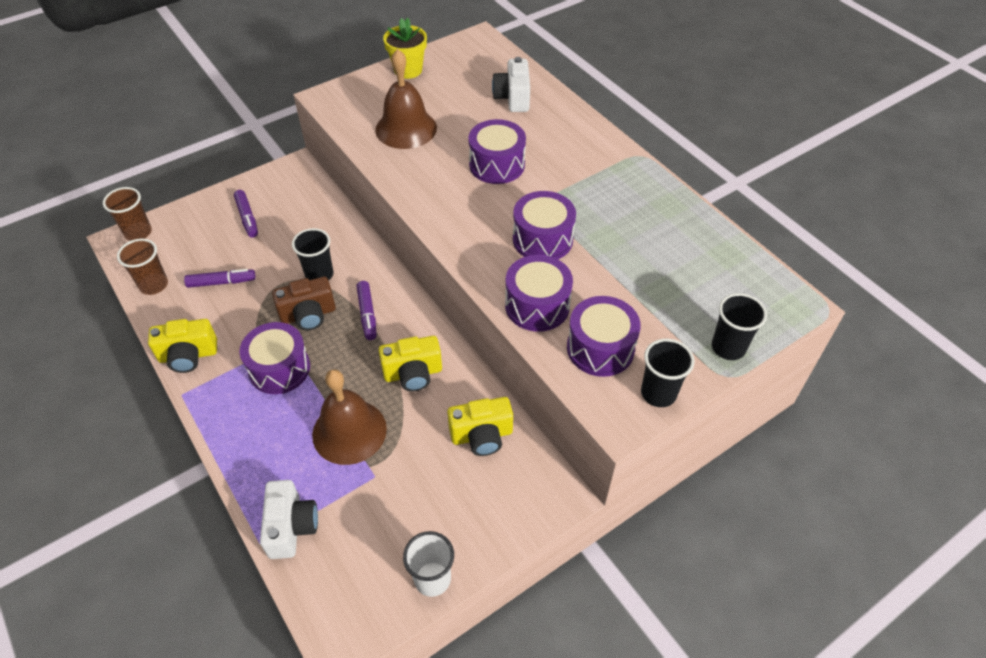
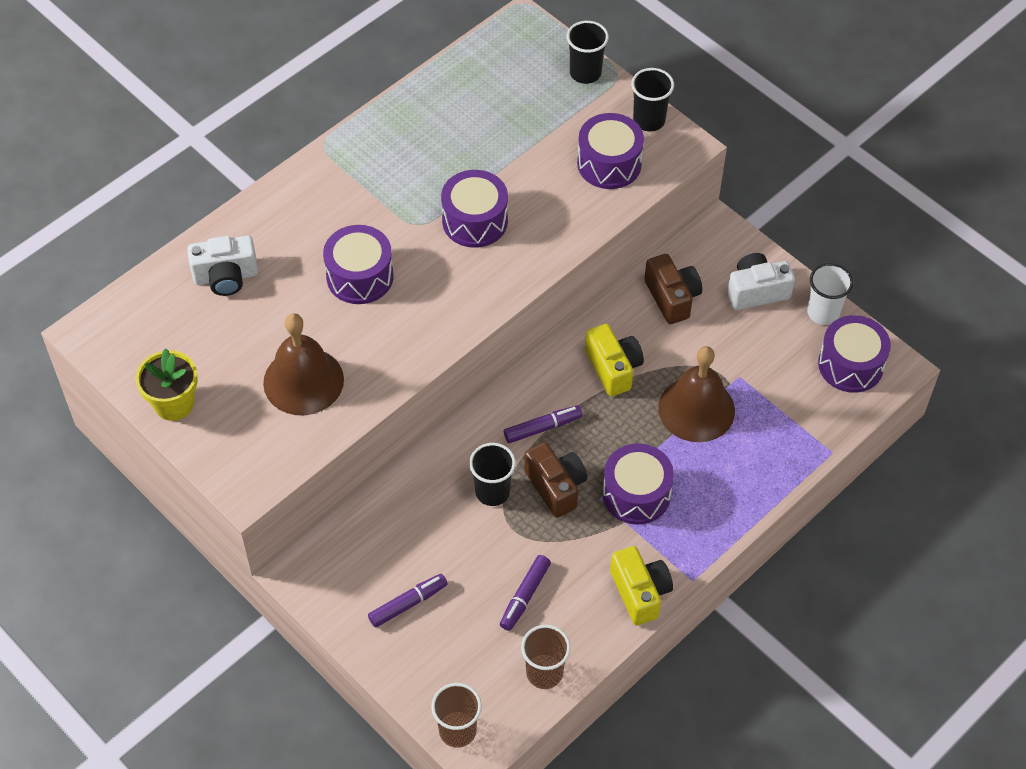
camera: 100 degrees left, 5 degrees up
purple marker [184,269,255,288] -> purple marker turned 135 degrees counterclockwise [500,555,551,631]
white camera [260,480,318,559] -> white camera moved to [727,253,795,310]
yellow camera [447,397,513,456] -> brown camera [644,254,702,324]
purple drum [505,255,573,332] -> purple drum moved to [818,315,891,393]

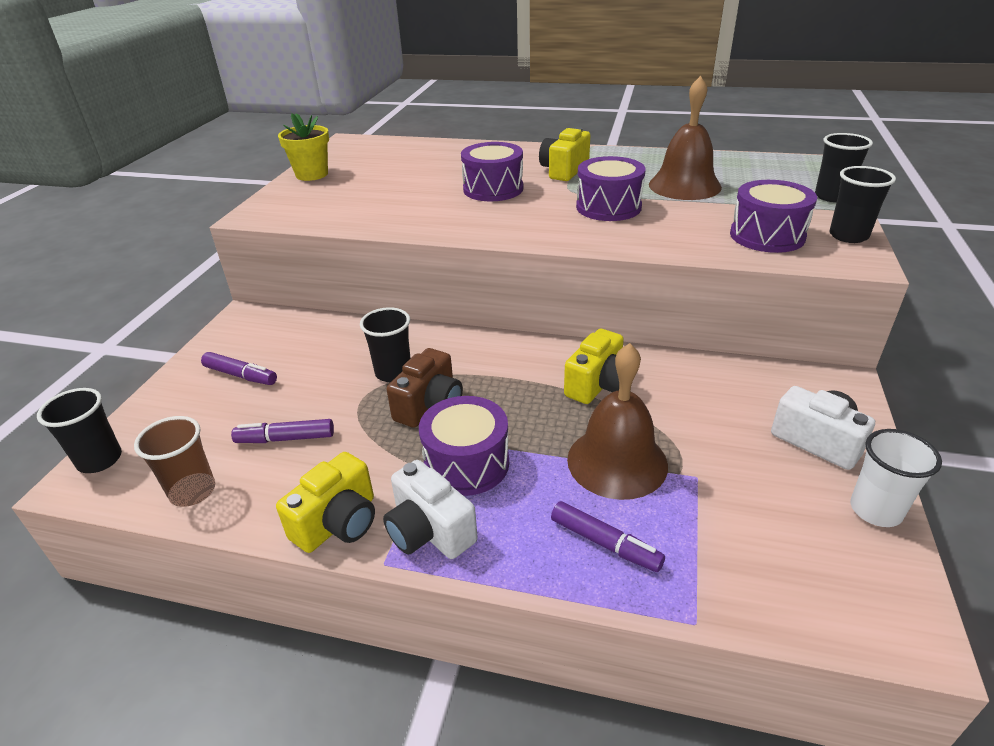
camera: 60 degrees right, 20 degrees down
white camera [187,235,258,296] -> white camera moved to [383,460,478,559]
brown bell [263,313,344,415] -> brown bell moved to [649,76,722,200]
brown cup [431,683,482,748] -> black cup [37,388,122,473]
purple marker [504,405,582,443] -> purple marker moved to [551,501,665,572]
brown camera [644,254,702,324] -> none
purple drum [818,315,891,393] -> none
none -> yellow camera [539,127,590,181]

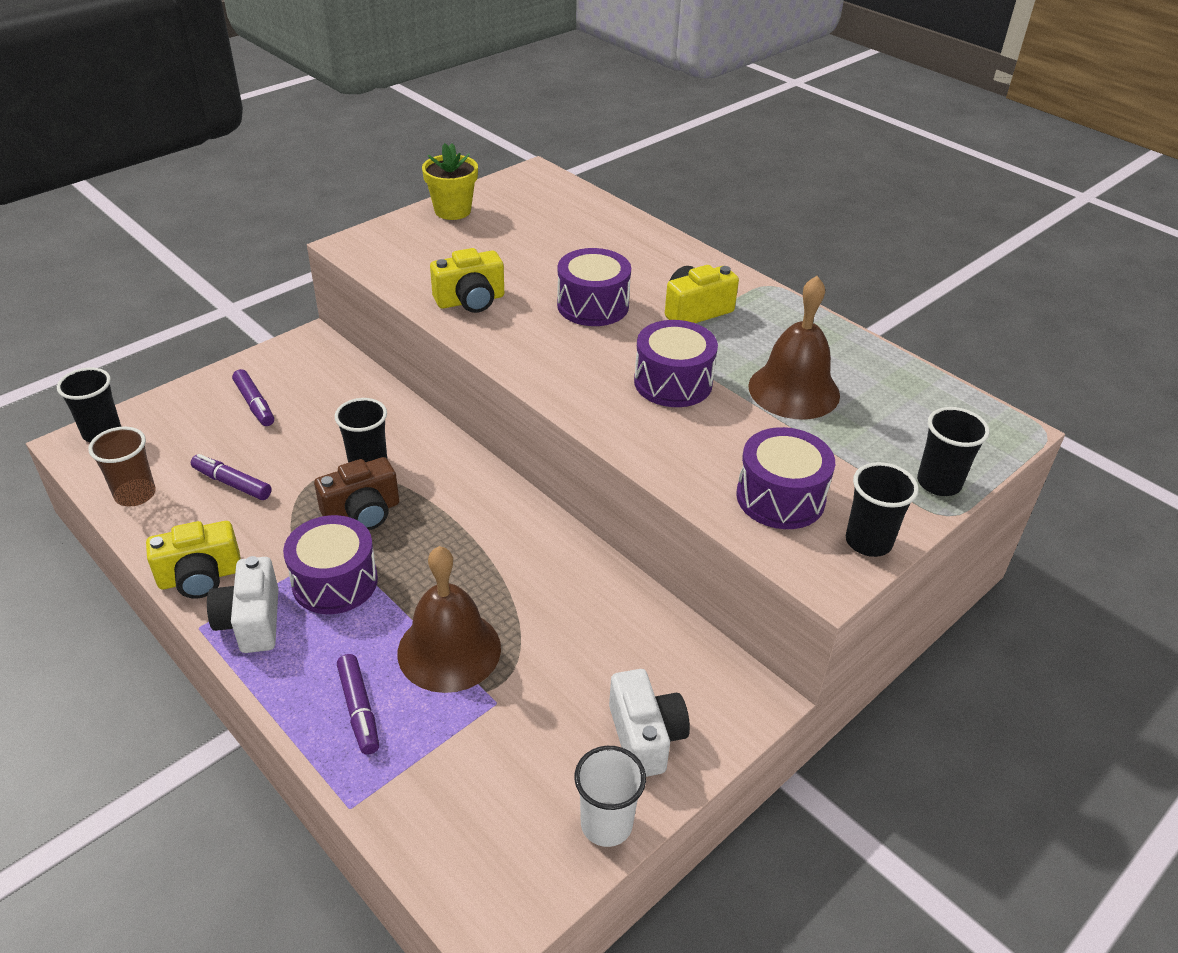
camera: 30 degrees right, 5 degrees up
yellow camera [564,329,624,404] -> yellow camera moved to [430,248,504,313]

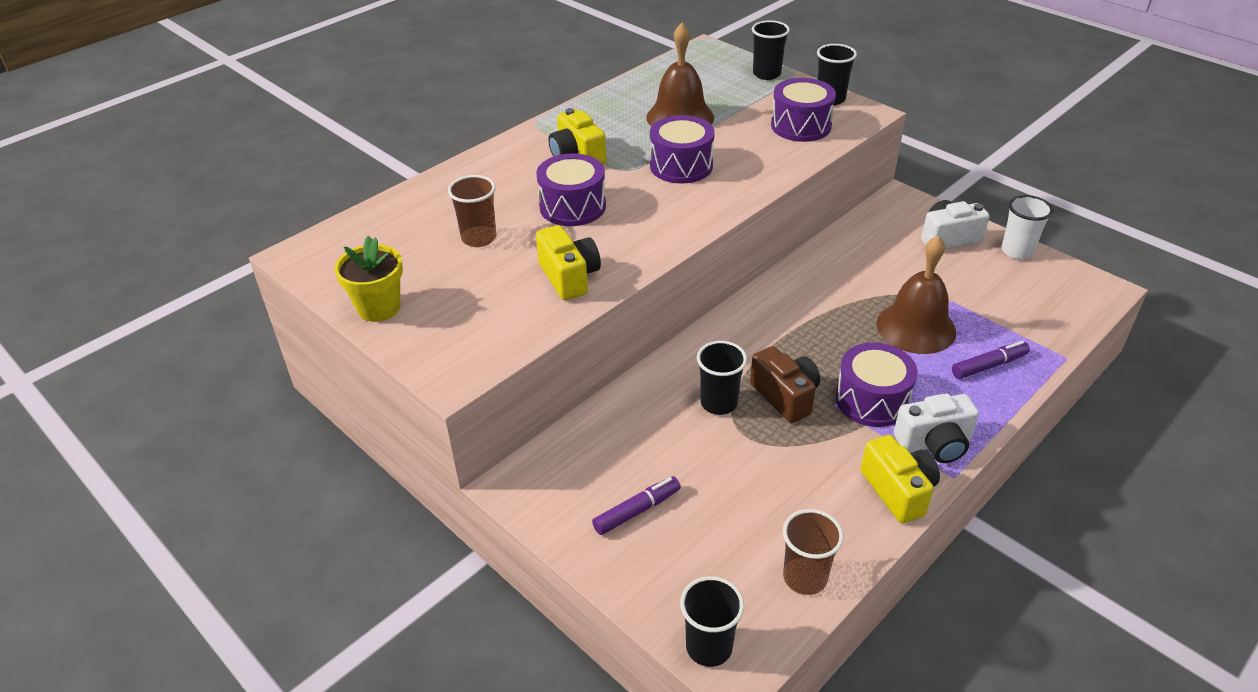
camera: 90 degrees left, 0 degrees up
purple marker [191,454,271,500] -> none
none -> brown cup [448,175,496,247]

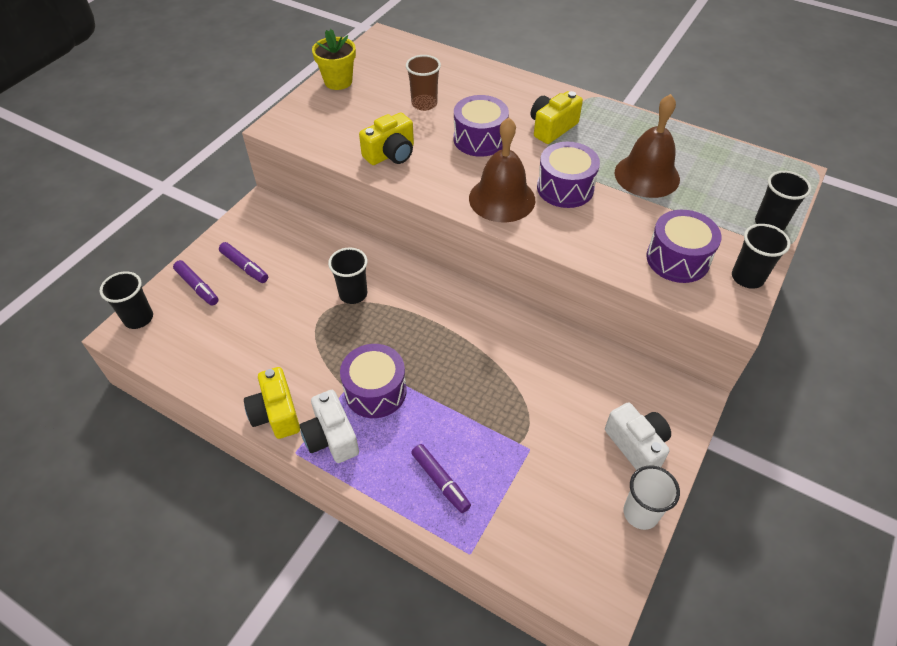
camera: 75 degrees right, 10 degrees up
brown camera [750,346,820,423] -> none
brown cup [783,509,844,595] -> none
yellow camera [861,435,940,524] -> yellow camera turned 105 degrees clockwise [244,367,300,439]
brown bell [877,235,956,354] -> brown bell moved to [469,117,535,222]
none -> purple marker [173,260,219,306]

